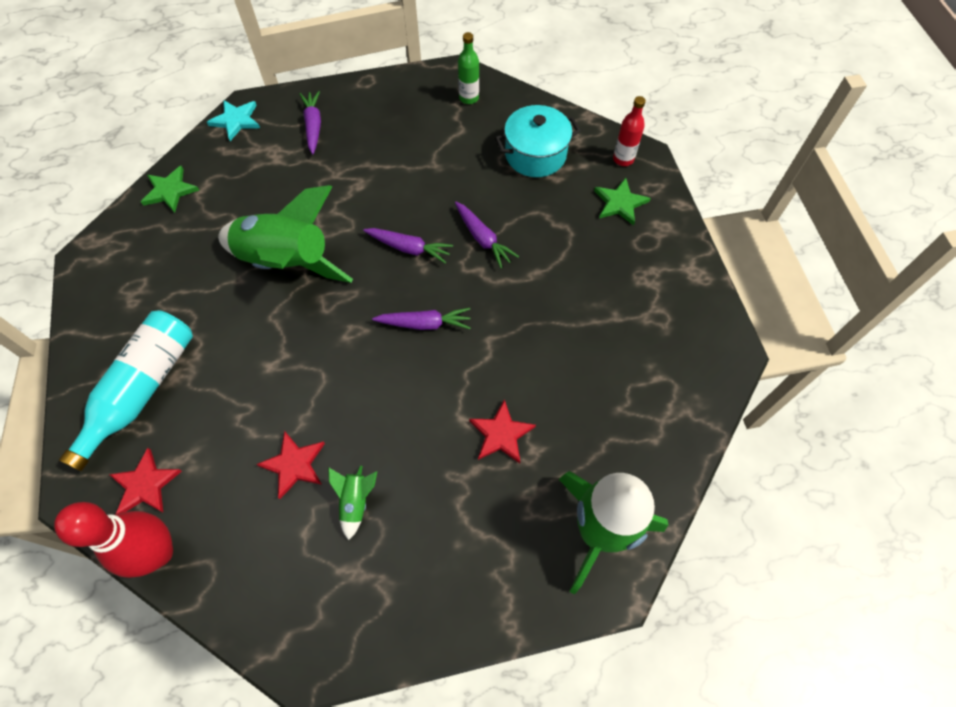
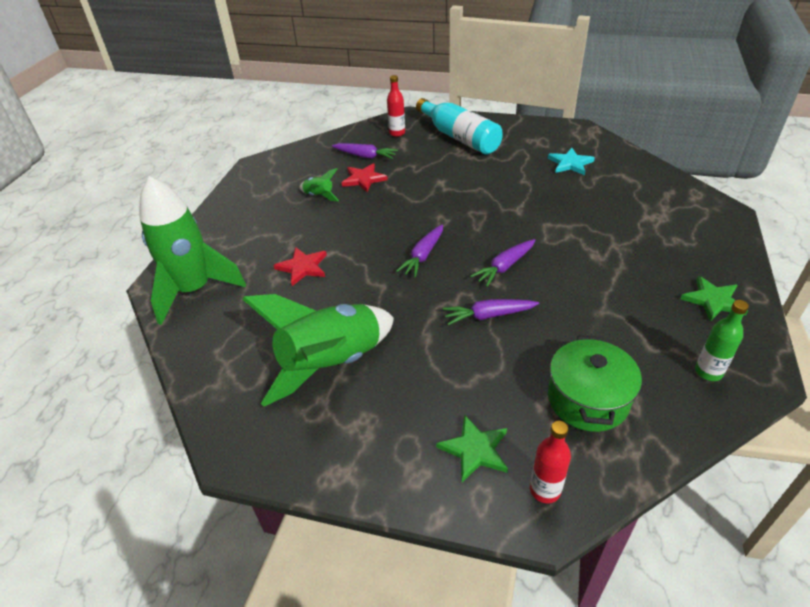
camera: 120 degrees right, 20 degrees down
red bowling pin [54,502,173,578] -> none
red star [109,448,182,514] -> red bottle [387,75,405,137]
green star [141,166,199,213] -> green star moved to [680,276,748,322]
turquoise star [207,100,260,141] -> turquoise star moved to [548,148,595,175]
green rocket [218,185,353,283] -> green rocket moved to [242,294,394,407]
purple carrot [299,91,321,154] -> purple carrot moved to [332,143,398,159]
turquoise pot [495,105,581,177] -> green pot [548,335,642,432]

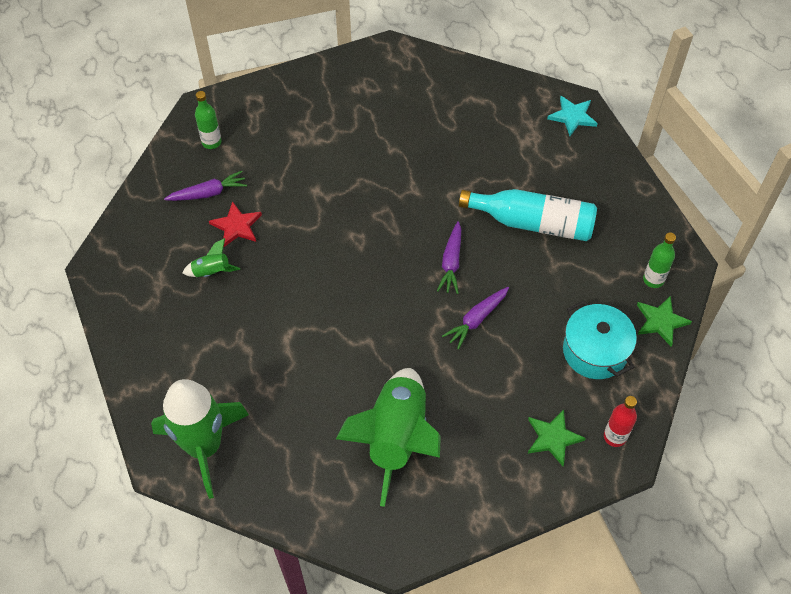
camera: 40 degrees left, 15 degrees up
red star [273,247,327,286] -> none
red bottle [387,75,405,137] -> green bottle [195,91,221,149]
purple carrot [396,224,443,277] -> none
turquoise bottle [416,98,503,155] -> turquoise bottle moved to [459,189,597,241]
turquoise star [548,148,595,175] -> turquoise star moved to [547,96,598,136]
green pot [548,335,642,432] -> turquoise pot [563,300,637,379]
green star [680,276,748,322] -> green star moved to [637,296,692,347]

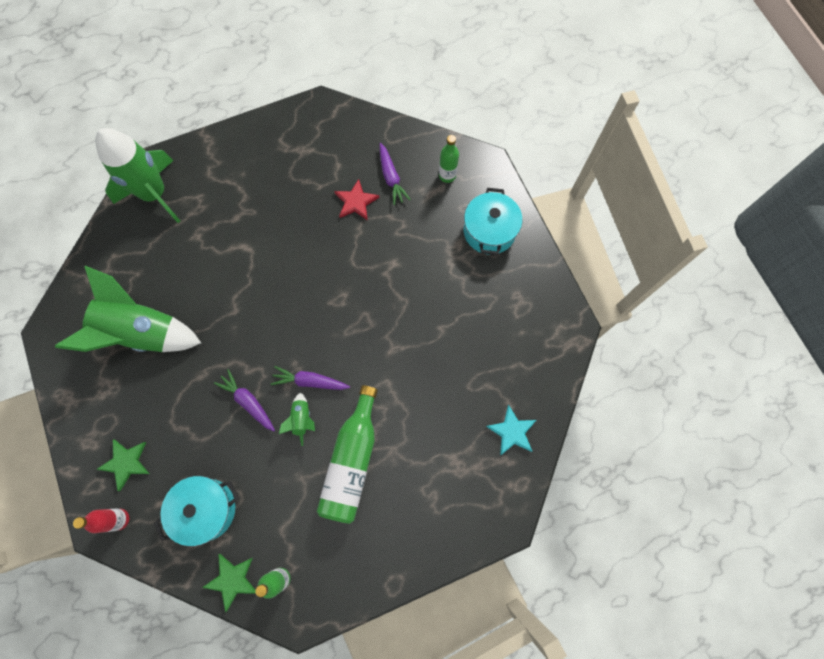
camera: 90 degrees right, 15 degrees up
green rocket [182,238,240,277] -> green rocket moved to [279,392,315,446]
turquoise bottle [459,189,597,241] -> green bottle [317,385,378,524]
turquoise star [547,96,598,136] -> turquoise star moved to [486,405,536,456]
none -> turquoise pot [464,188,522,255]

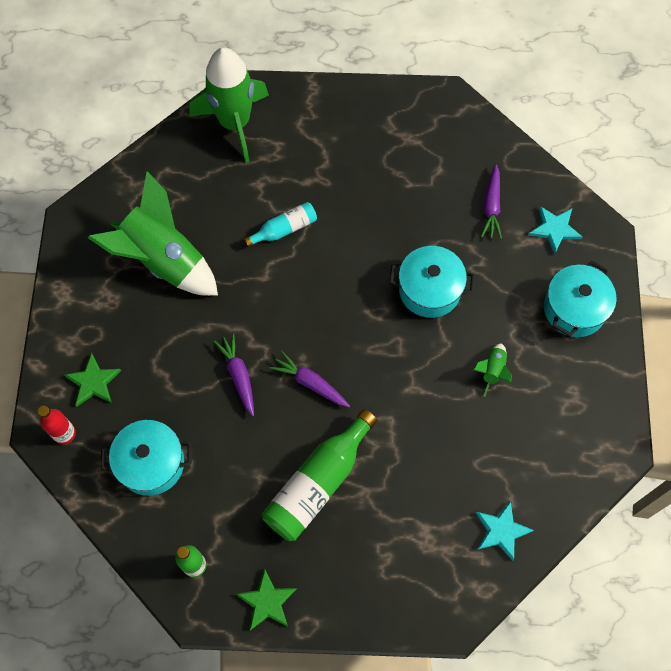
camera: 25 degrees right, 5 degrees down
green star [202,554,256,612] -> green star moved to [236,569,297,630]
green rocket [279,392,315,446] -> green rocket moved to [473,343,512,397]
red star [334,179,380,221] -> none
green bottle [439,135,459,183] -> turquoise star [528,206,582,254]
none -> turquoise bottle [244,202,317,247]
none -> turquoise pot [389,246,475,318]

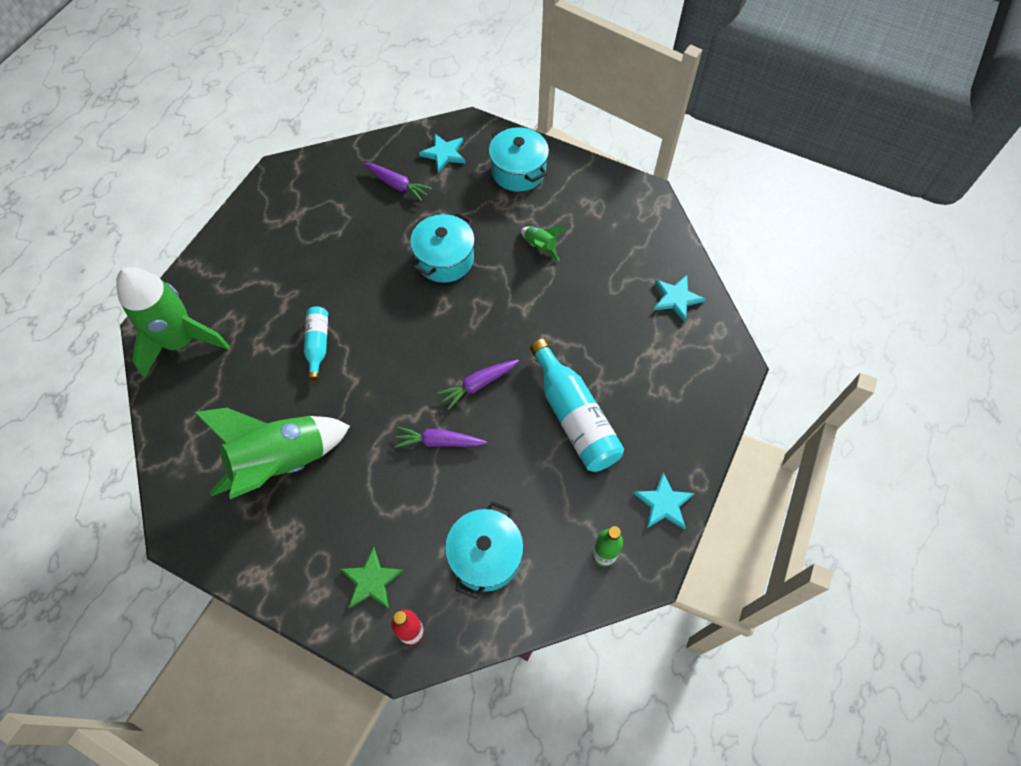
camera: 65 degrees left, 5 degrees down
green star [236,569,297,630] -> turquoise star [634,472,695,529]
green bottle [262,409,377,541] -> turquoise bottle [530,339,624,472]

